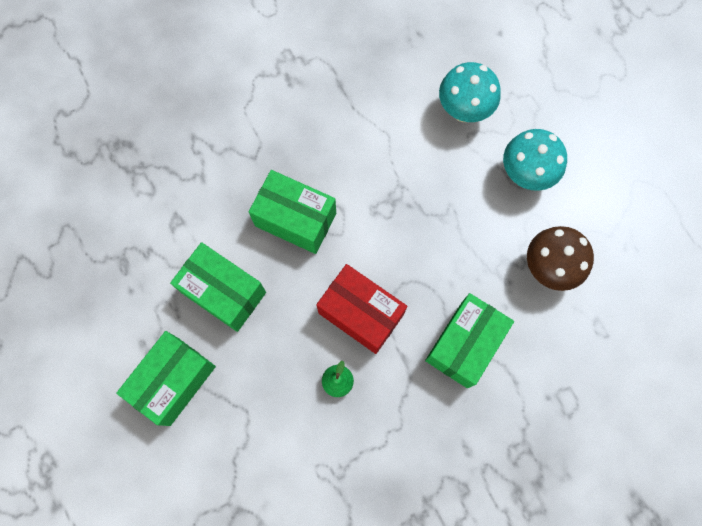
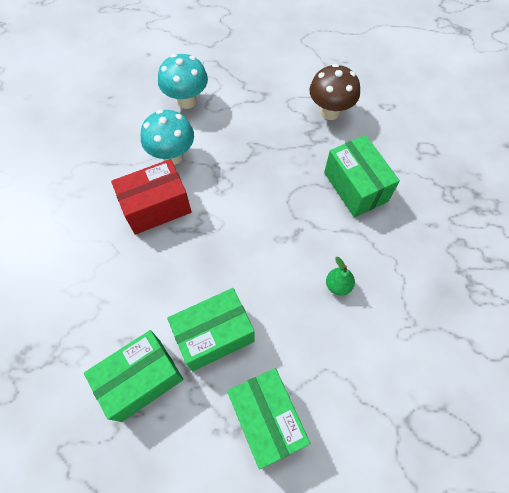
camera: 60 degrees left, 10 degrees down
green box [249,170,336,254] -> green box moved to [84,330,183,422]
red box [316,264,407,354] -> red box moved to [111,159,191,235]
turquoise mushroom [503,129,567,191] -> turquoise mushroom moved to [141,109,194,165]

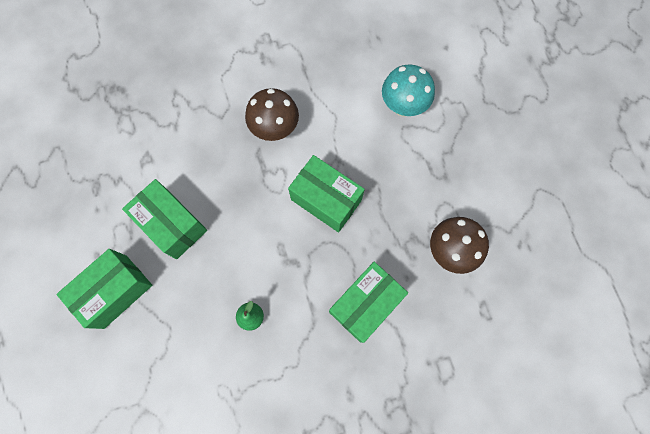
camera: 70 degrees right, 10 degrees up
green box [84,330,183,422] -> green box moved to [288,155,365,232]
red box [111,159,191,235] -> brown mushroom [245,88,299,141]
turquoise mushroom [141,109,194,165] -> none

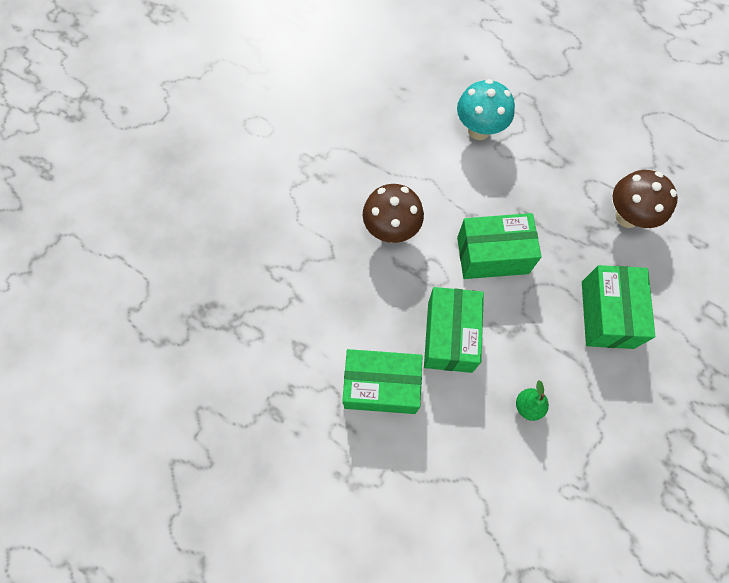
camera: 40 degrees left, 5 degrees down
green box [56,249,152,329] -> green box moved to [424,287,484,373]

